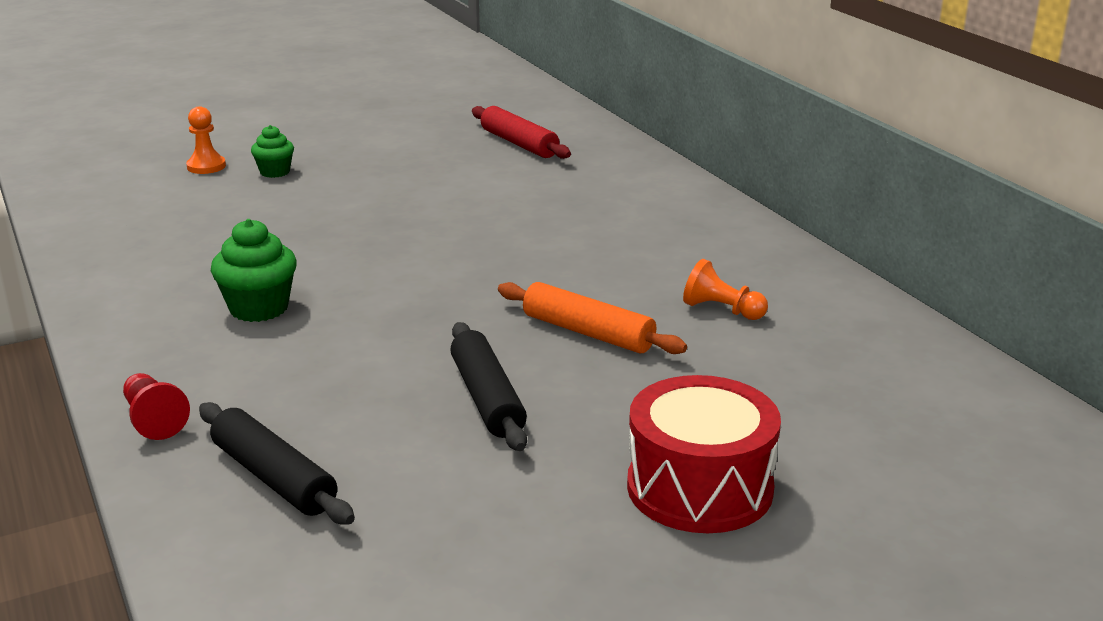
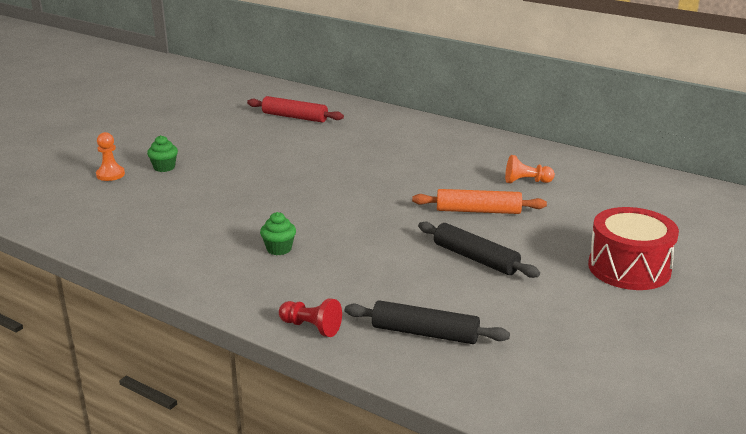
camera: 30 degrees left, 0 degrees up
green cupcake [211,219,297,322] -> green cupcake [260,212,296,255], size x0.64

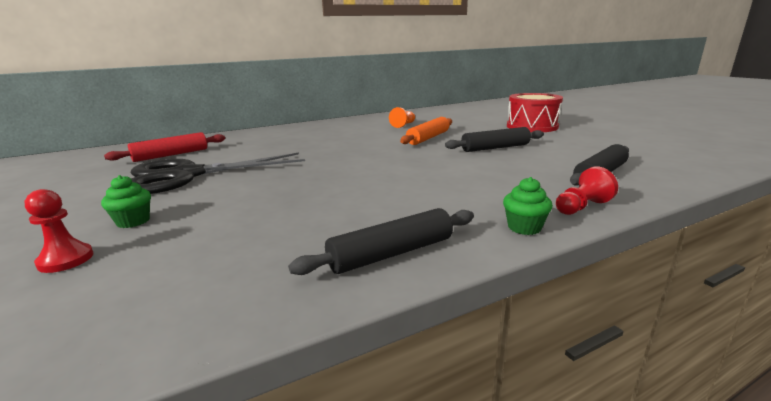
camera: 60 degrees left, 5 degrees down
orange pawn [96,132,125,181] -> red pawn [25,189,94,273]
green cupcake [260,212,296,255] -> green cupcake moved to [503,177,553,235]
none -> black scissors [130,152,305,194]
none -> black rolling pin [288,208,474,275]

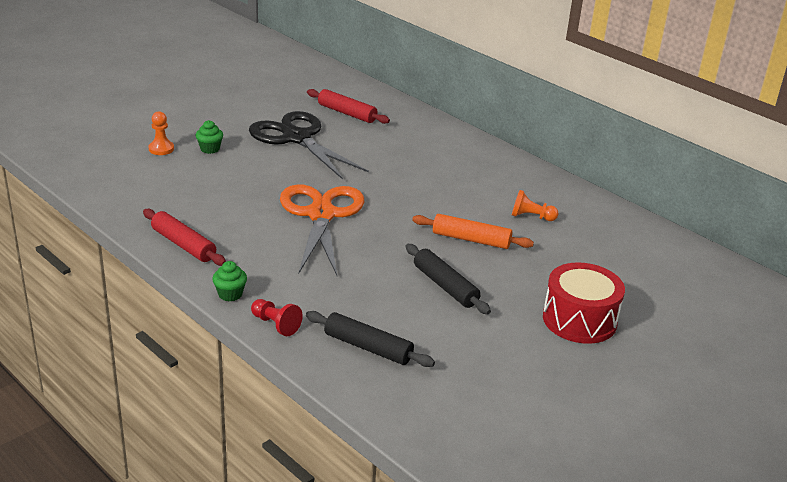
camera: 70 degrees right, 10 degrees up
red pawn [25,189,94,273] -> orange pawn [148,111,174,155]
black rolling pin [288,208,474,275] -> red rolling pin [143,209,226,266]
none -> orange scissors [280,184,364,276]

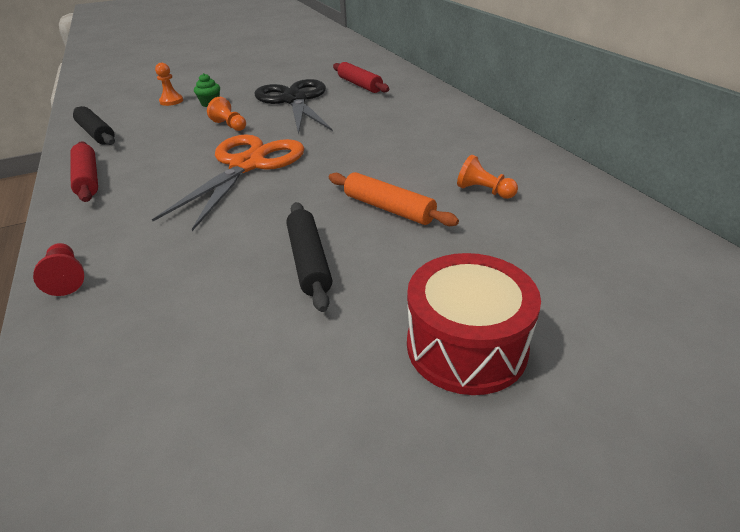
camera: 25 degrees right, 5 degrees up
green cupcake [212,261,247,302] -> none
black rolling pin [306,311,435,367] -> black rolling pin moved to [73,106,115,145]
none -> orange pawn [207,97,246,131]

